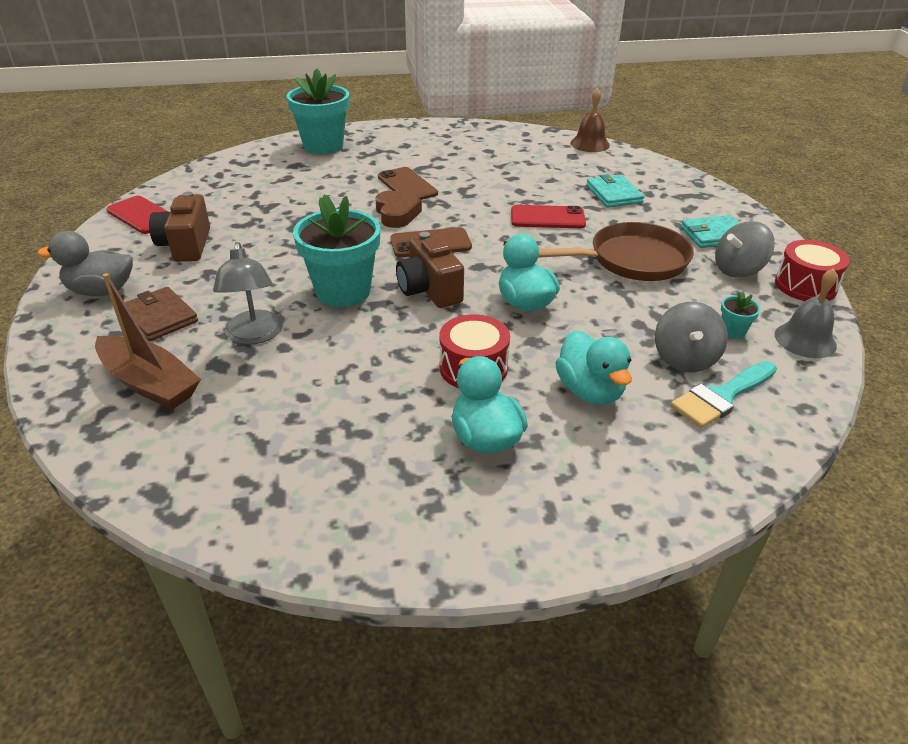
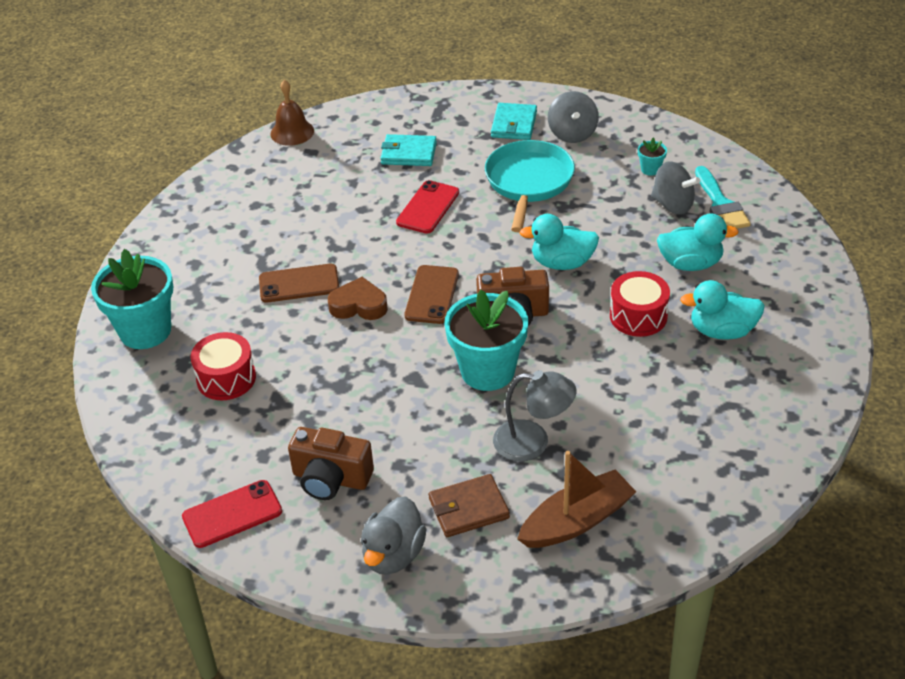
camera: 65 degrees left, 5 degrees up
brown pan [538,222,694,281] -> turquoise pan [485,140,575,232]
red drum [775,240,850,301] -> red drum moved to [190,332,256,400]
grey bell [775,268,837,358] -> none

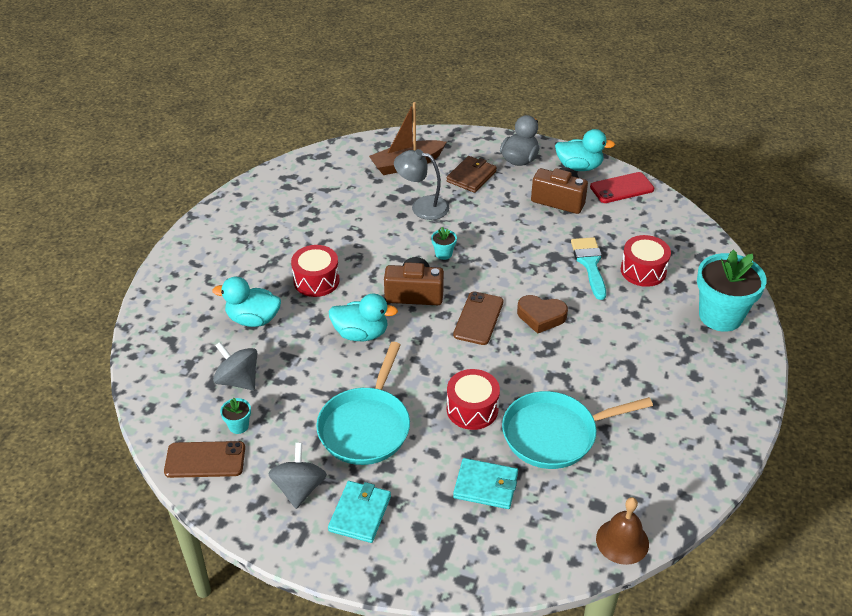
camera: 175 degrees left, 0 degrees up
brown phone [259,264,339,302] -> brown phone moved to [164,441,245,478]
red phone [396,180,459,234] -> red drum [447,369,500,430]
brown wallet [429,474,510,537] -> brown wallet turned 45 degrees counterclockwise [446,156,497,193]
turquoise flower pot [444,290,528,391] -> turquoise flower pot [431,227,457,260], size x0.42
turquoise duck [680,280,765,340] -> turquoise duck moved to [555,129,615,171]
turquoise brush [695,166,751,229] -> turquoise brush moved to [571,237,606,300]
none -> turquoise pan [502,391,653,469]

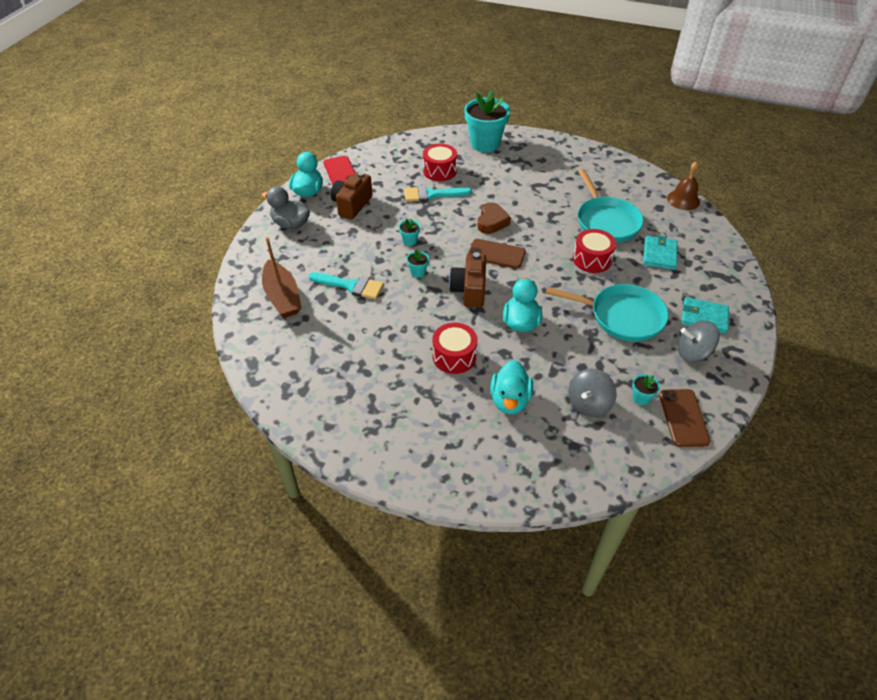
camera: 90 degrees left, 5 degrees up
grey lamp [394,149,449,220] -> turquoise brush [309,272,384,299]
brown wallet [446,156,497,193] -> none
none -> turquoise flower pot [399,219,420,246]

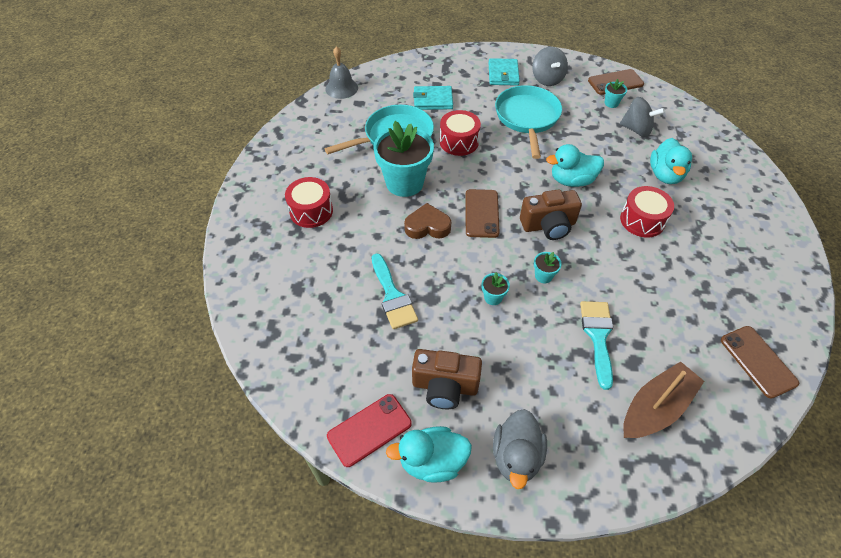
camera: 105 degrees left, 5 degrees up
red drum [423,144,457,181] -> red drum moved to [285,177,333,228]
turquoise flower pot [464,90,510,152] -> turquoise flower pot moved to [373,121,434,197]
turquoise duck [490,360,533,414] -> turquoise duck turned 105 degrees clockwise [650,138,692,184]
brown bell [667,161,700,210] -> grey bell [325,46,358,99]
none -> brown phone [721,326,799,399]

